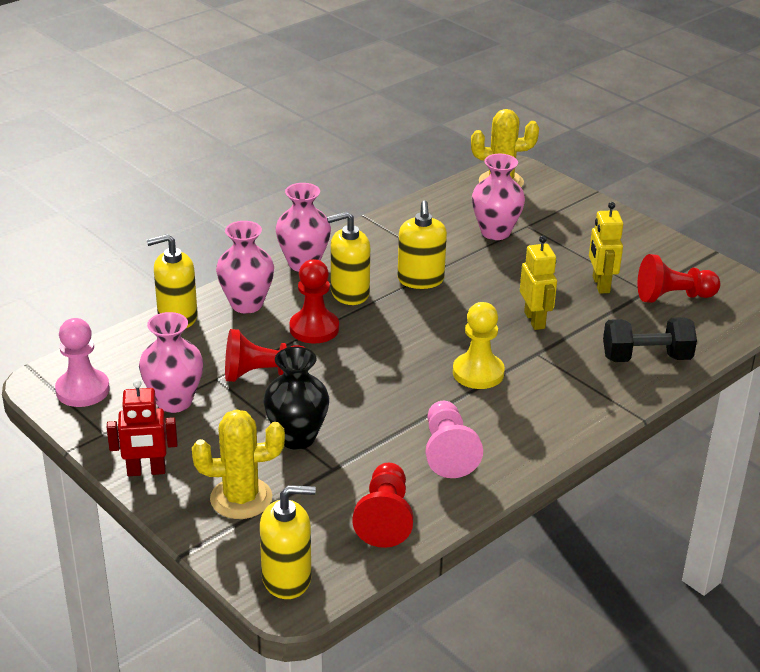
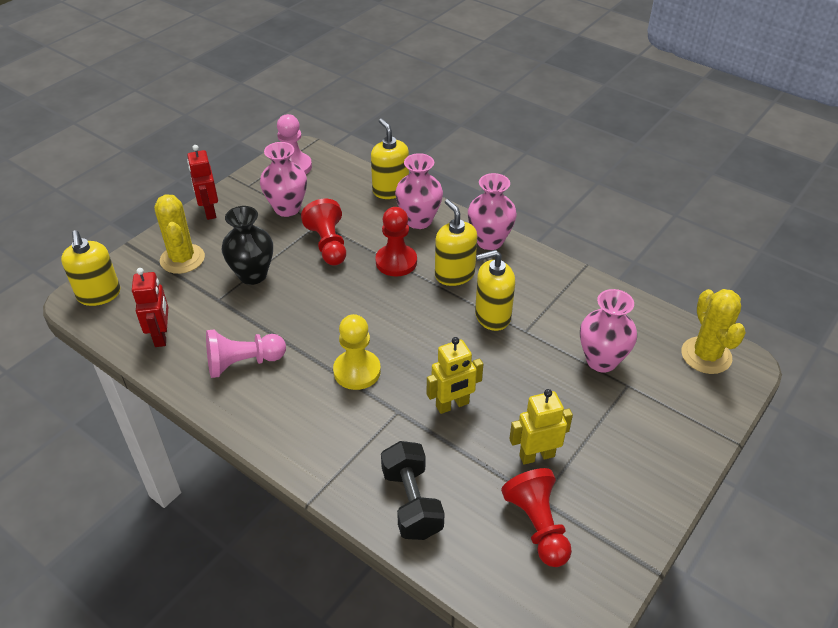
camera: 80 degrees right, 10 degrees up
red pawn [352,463,413,548] -> red robot [132,268,168,347]

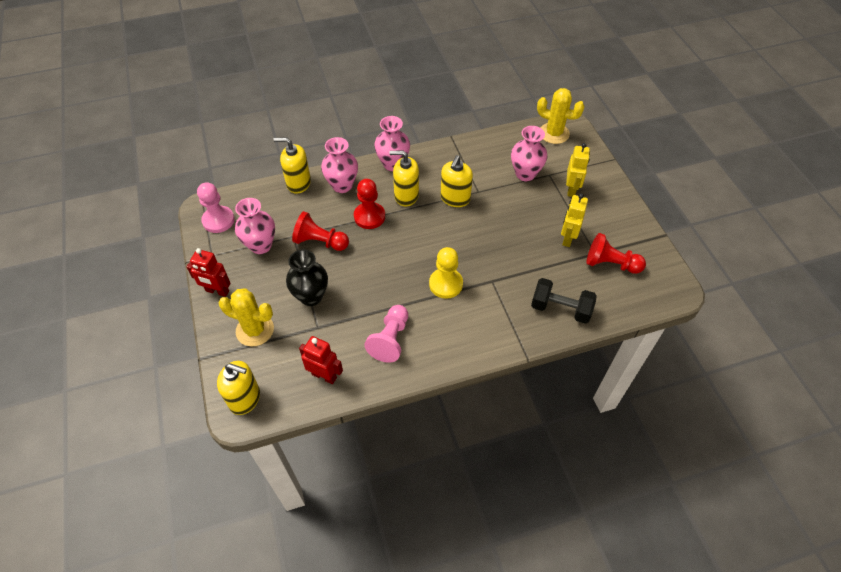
camera: 55 degrees left, 10 degrees up
yellow robot [427,337,483,414] -> yellow robot moved to [566,143,590,197]

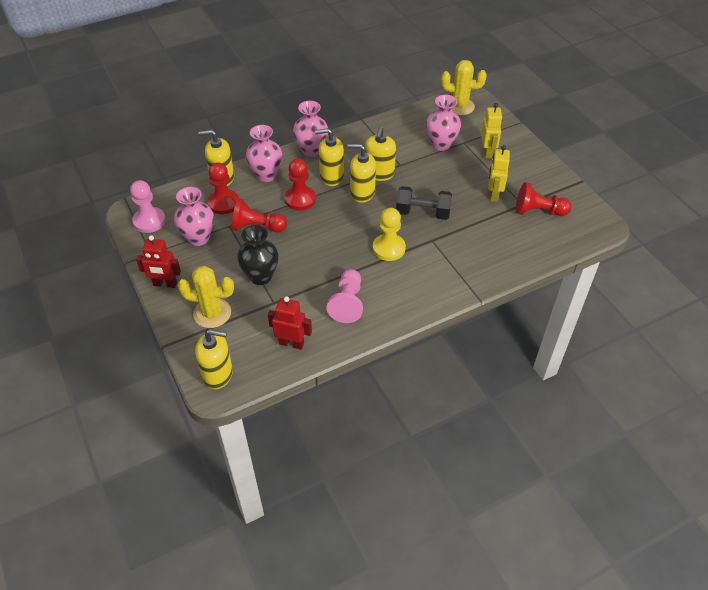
camera: 10 degrees left, 5 degrees down
black dumbbell [531,278,597,324] -> black dumbbell moved to [396,186,452,220]
none -> red pawn [208,162,239,214]
none -> yellow soap dispenser [347,144,376,203]

